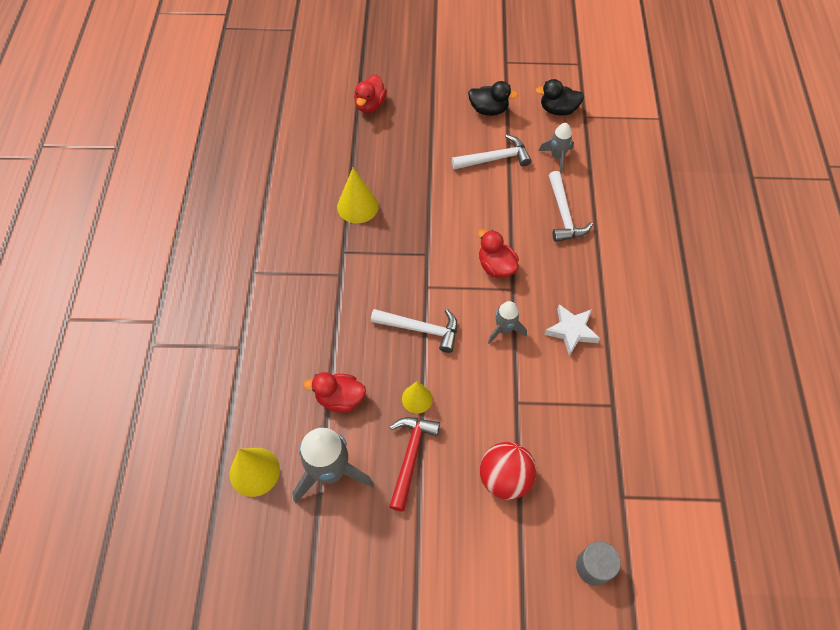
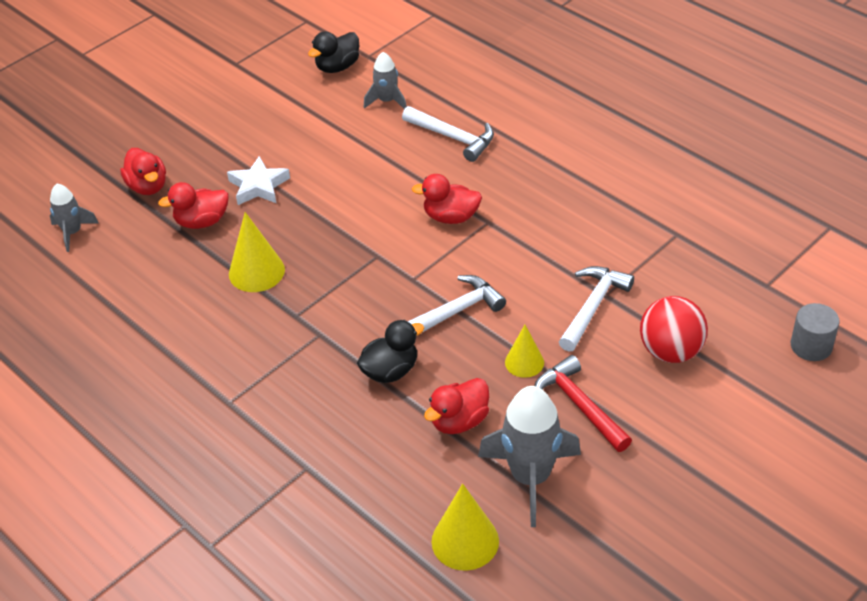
camera: 45 degrees left, 15 degrees down
white hammer [452,135,531,170] -> white hammer moved to [559,266,634,352]
black duck [468,81,518,116] -> black duck moved to [357,320,424,383]
grey rocket [488,301,527,344] -> grey rocket moved to [50,184,99,252]
white star [544,304,600,356] -> white star moved to [227,156,290,205]
none -> red duck [158,182,229,229]

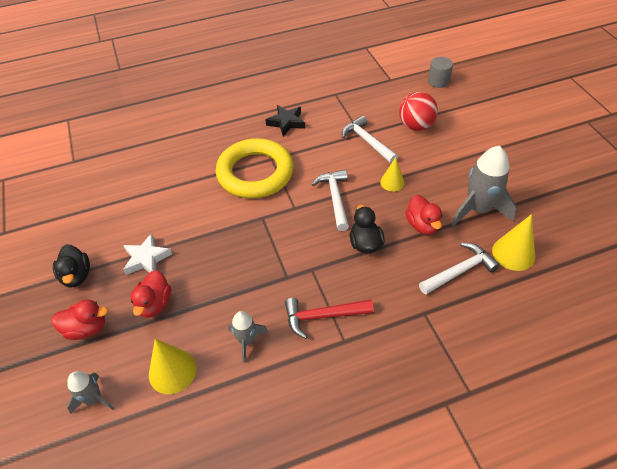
camera: 65 degrees left, 5 degrees up
yellow cone [229,212,285,292] -> yellow cone moved to [149,339,197,394]
black duck [308,31,359,73] -> black duck moved to [53,244,90,288]
grey rocket [364,52,407,109] -> grey rocket moved to [228,311,269,363]
white hammer [402,106,494,162] -> white hammer moved to [419,243,500,295]
red duck [412,174,482,224] -> yellow ring [216,138,294,198]
red hammer [534,355,632,452] -> red hammer moved to [285,298,374,339]
none -> black star [265,105,305,136]

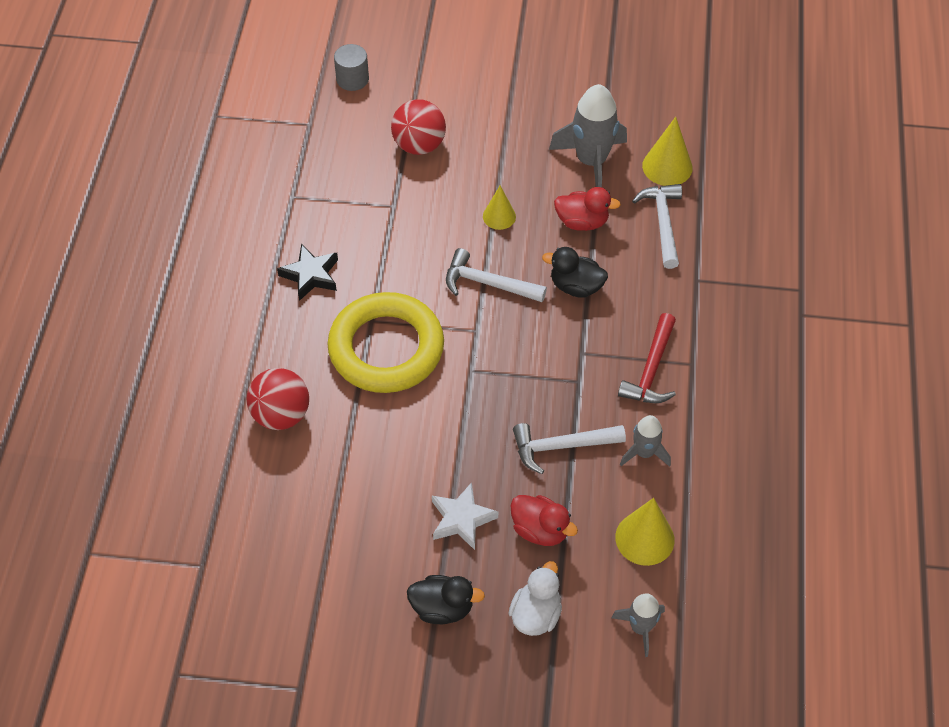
camera: 65 degrees left, 5 degrees up
red duck [51,299,108,340] -> white duck [509,561,562,636]
white hammer [342,116,398,163] -> white hammer moved to [513,423,626,474]
none -> red ball [247,368,309,430]

